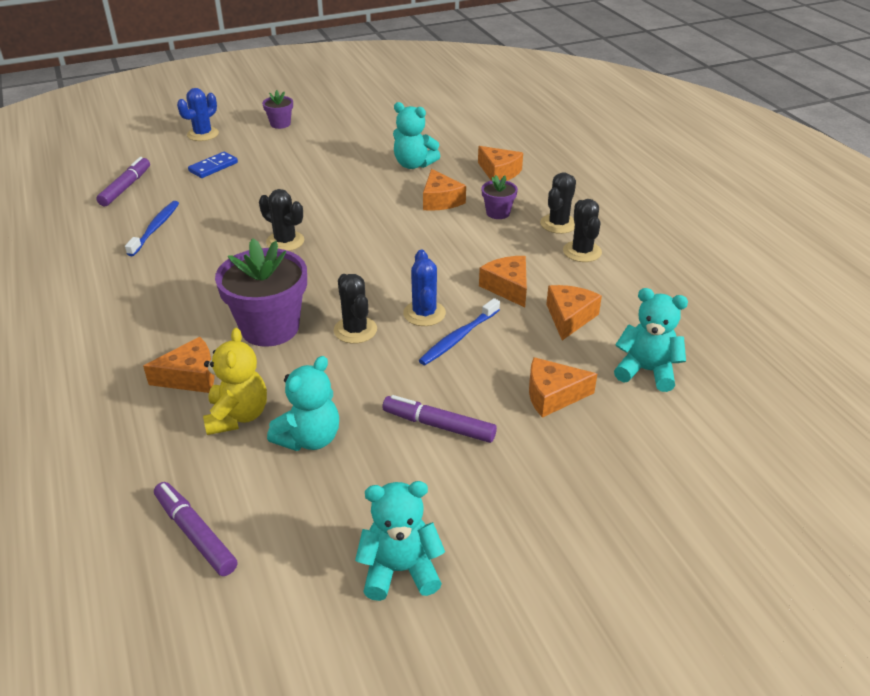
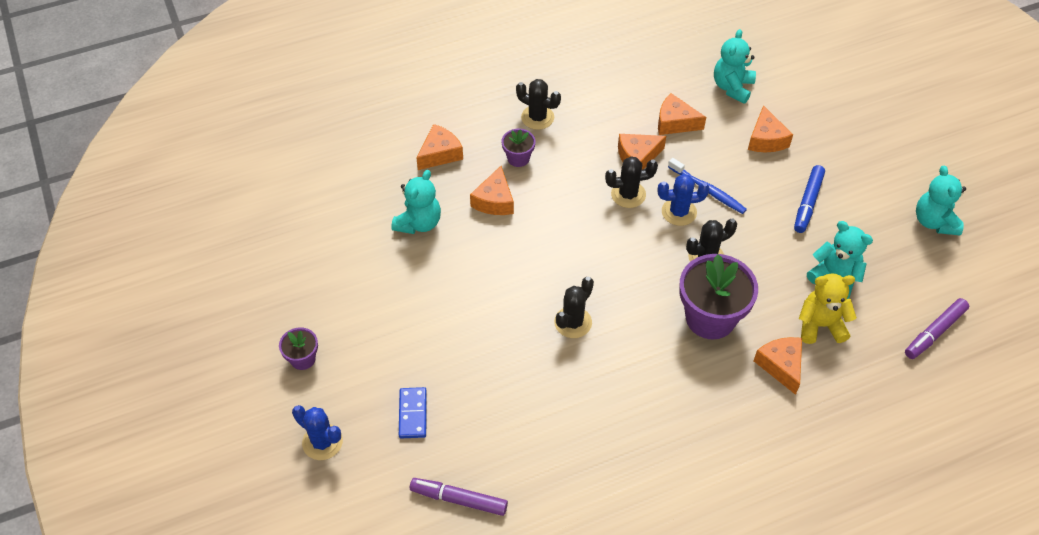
camera: 90 degrees left, 15 degrees up
blue toothbrush [125,201,179,256] -> none
blue domino [188,152,238,178] -> blue domino turned 45 degrees clockwise [399,387,427,438]
purple marker [382,395,497,443] -> blue marker [794,165,825,233]
orange cheese [423,169,466,211] -> orange cheese turned 120 degrees clockwise [470,166,514,215]
black cactus [563,199,602,262] -> black cactus moved to [605,156,658,208]

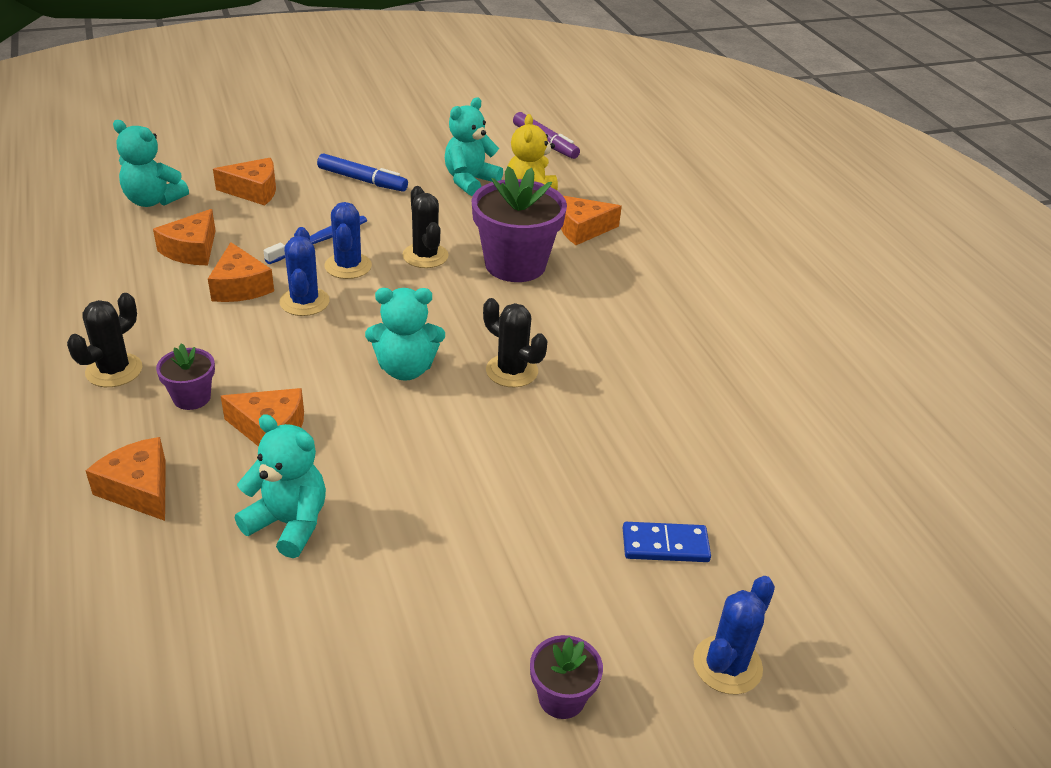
camera: 90 degrees left, 15 degrees down
purple marker [410,478,508,516] -> none
black cactus [605,156,658,208] -> blue cactus [279,227,330,316]
turquoise teddy bear [916,166,966,235] -> turquoise teddy bear moved to [365,288,445,381]

